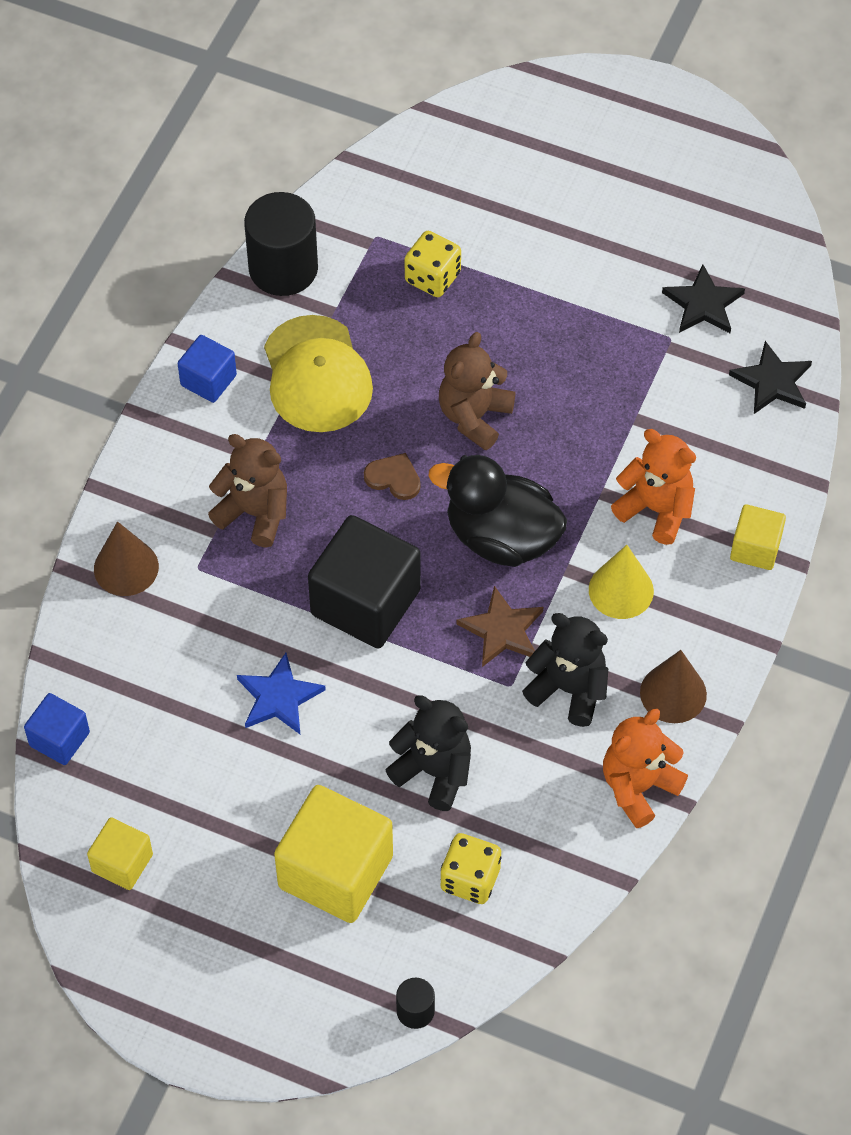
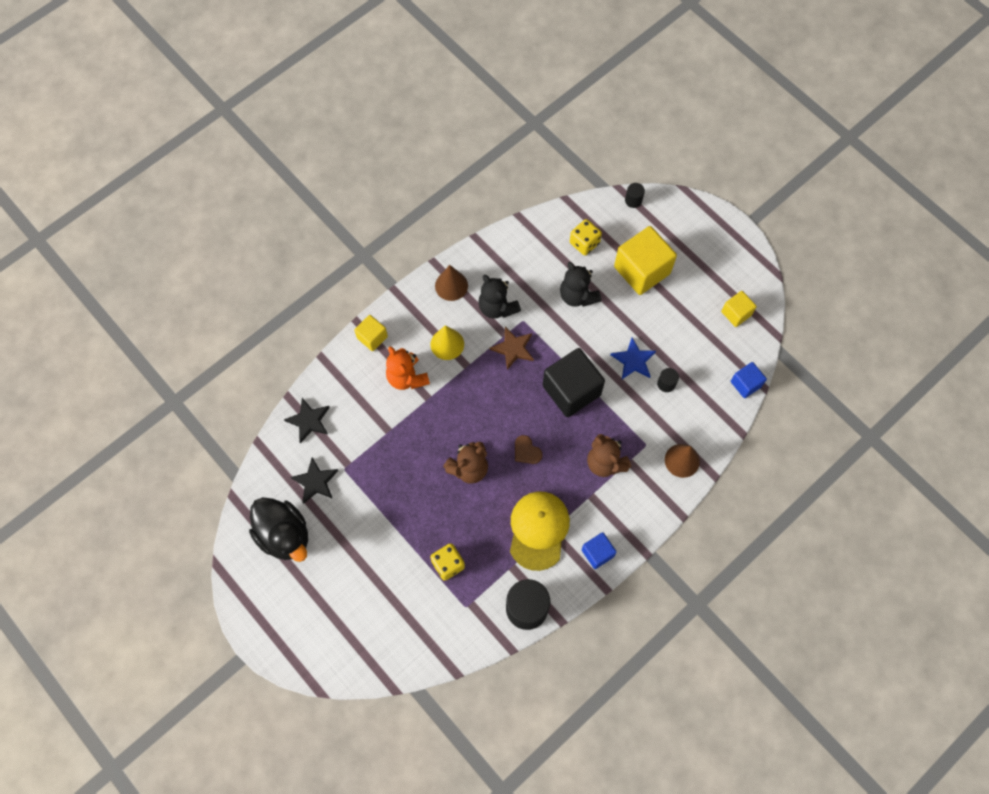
camera: 155 degrees left, 10 degrees up
black duck [428,455,567,567] -> black duck moved to [249,497,308,562]
orange teddy bear [603,709,688,828] -> none
none -> black cylinder [657,368,679,392]

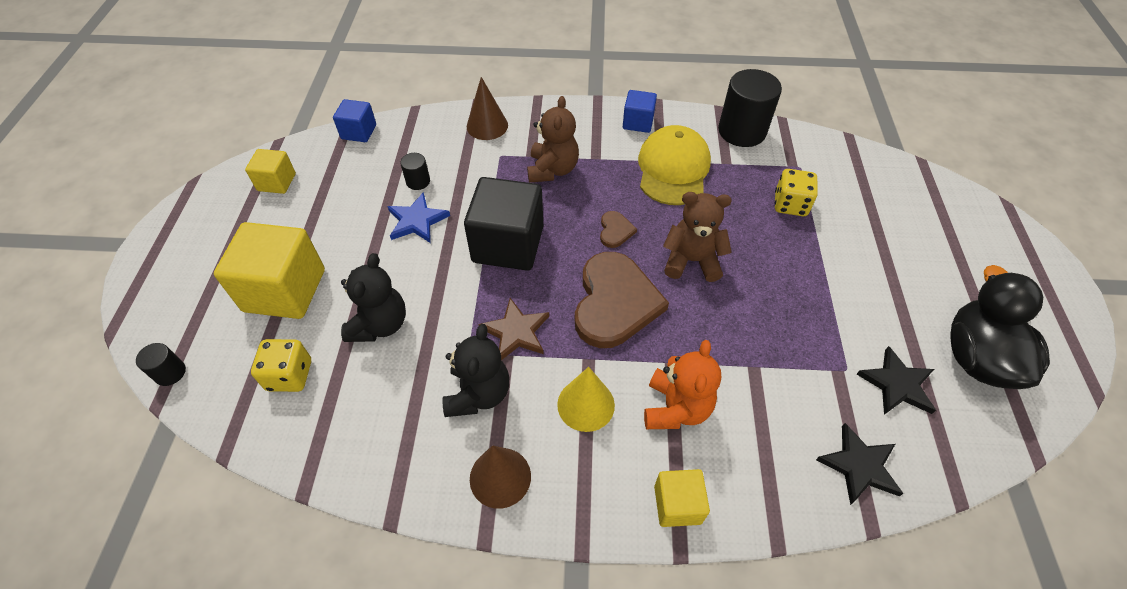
camera: 135 degrees left, 15 degrees down
yellow cap [510,492,570,571] -> yellow cap turned 135 degrees clockwise [638,125,711,205]
none -> brown heart [575,252,669,348]

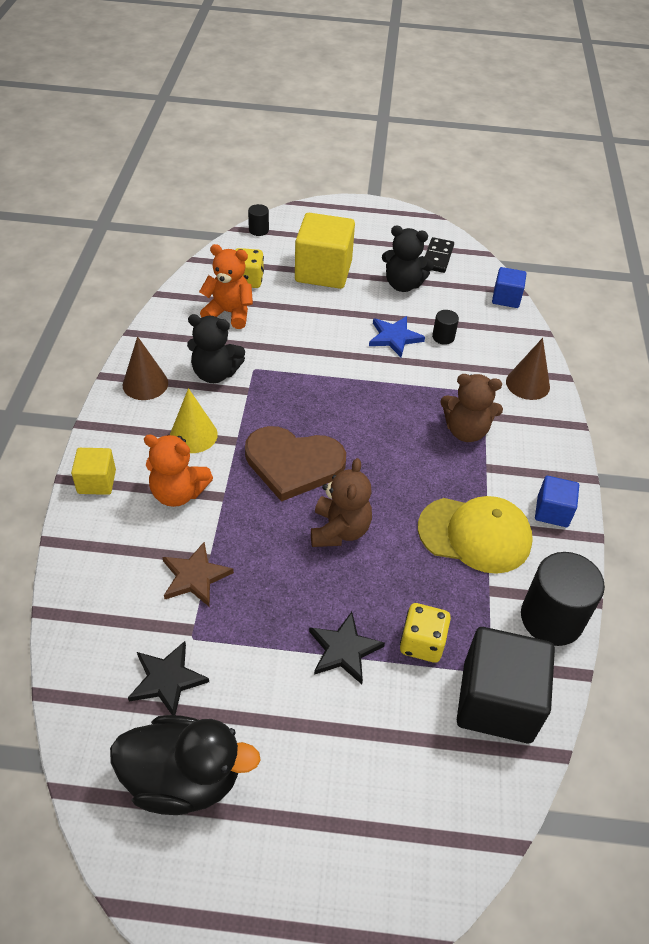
camera: 90 degrees right, 5 degrees down
yellow cube [245,149,296,194] -> black domino [425,237,454,273]
black teddy bear [341,253,406,342] -> black teddy bear moved to [382,226,434,292]
black cube [464,177,543,270] -> black cube moved to [457,627,555,743]
brown star [478,298,549,360] -> brown star moved to [162,542,234,607]
brown heart [600,211,637,248] -> none
black star [816,423,904,505] -> black star moved to [309,612,385,684]
none -> orange teddy bear [199,244,253,329]

